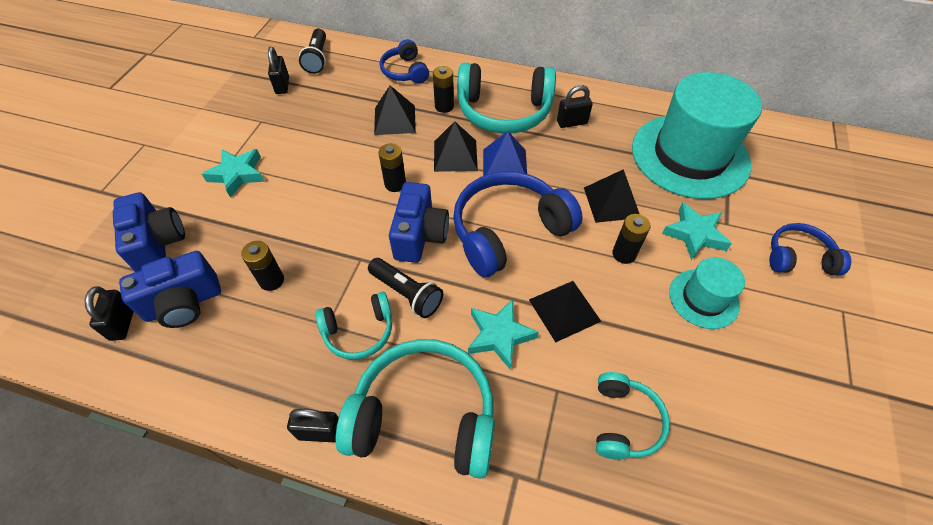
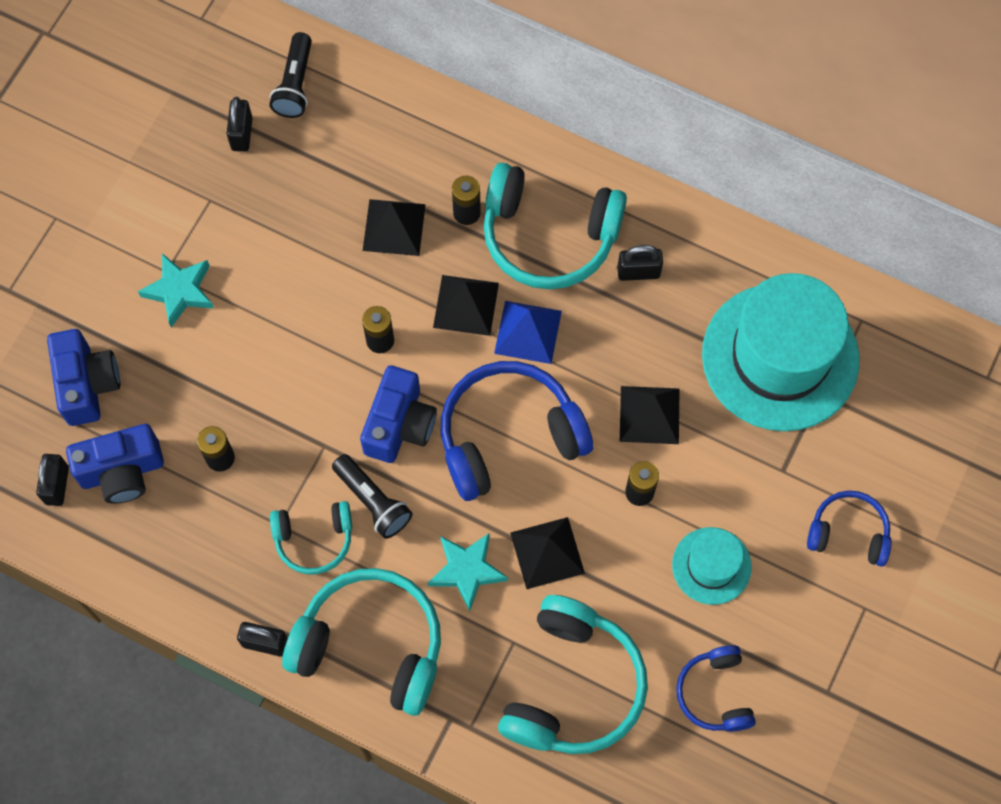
camera: 10 degrees right, 15 degrees up
blue headphones [380,39,429,84] -> blue headphones moved to [676,645,756,732]
turquoise headphones [596,372,670,459] -> turquoise headphones [498,595,648,754], size x1.80
turquoise star [662,203,732,260] -> none

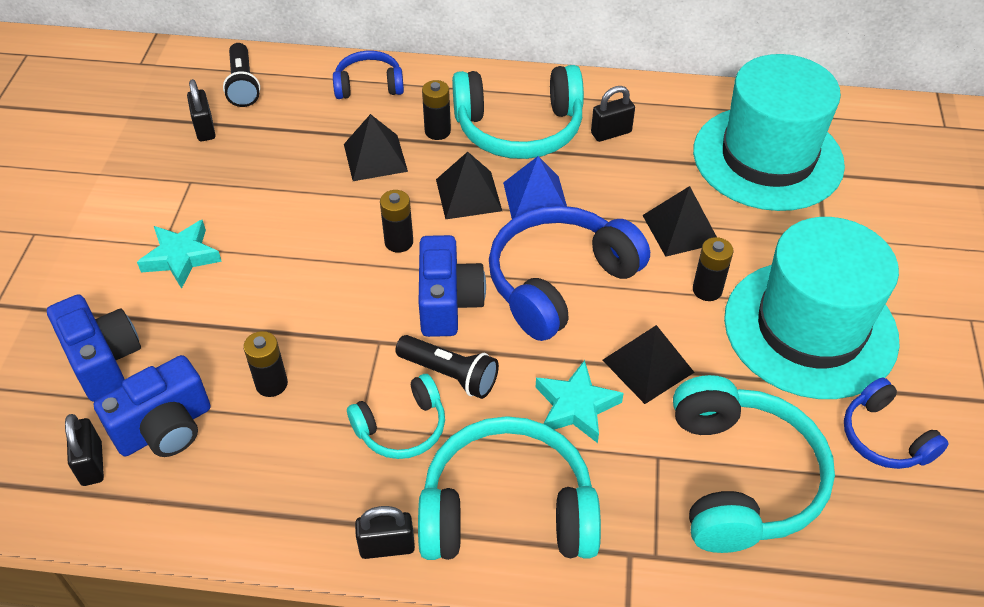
camera: 20 degrees left, 20 degrees down
turquoise hat [672,527,752,605] -> turquoise hat [724,217,900,399], size x2.06
blue headphones [807,491,892,567] -> blue headphones moved to [333,51,404,99]

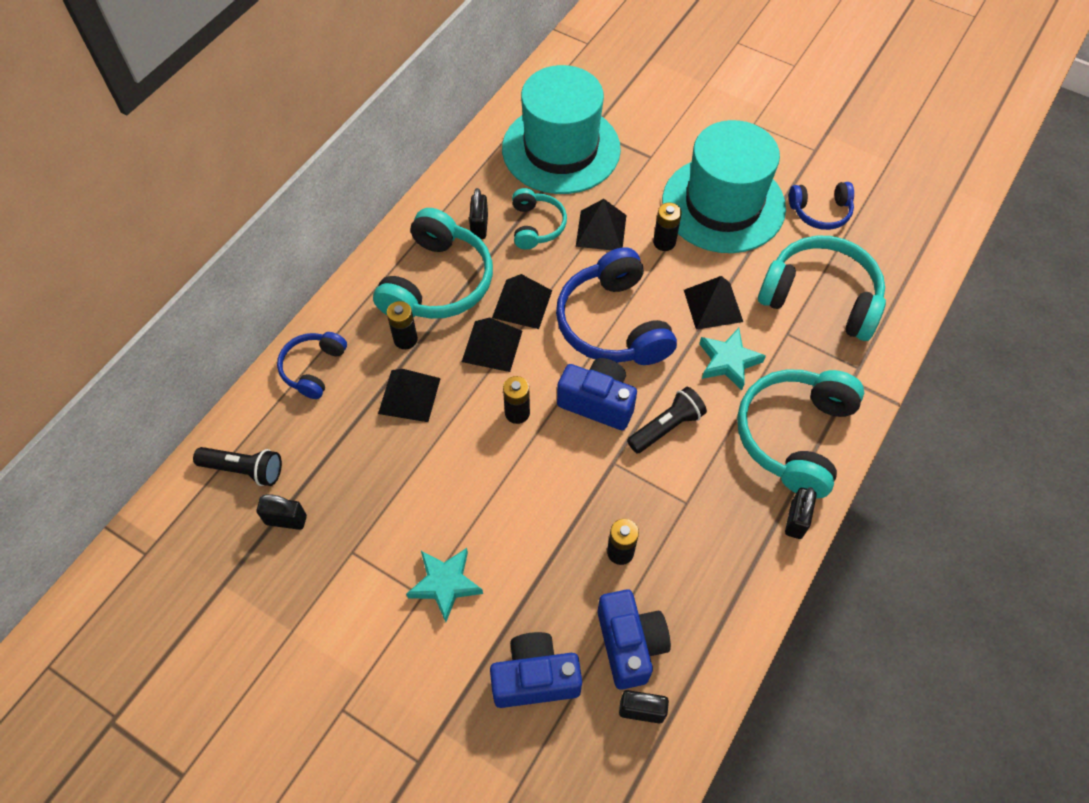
camera: 65 degrees left, 10 degrees up
turquoise headphones [347,374,445,459] -> turquoise headphones moved to [512,188,567,249]
blue pyramid [503,156,567,219] -> black pyramid [492,274,552,329]

